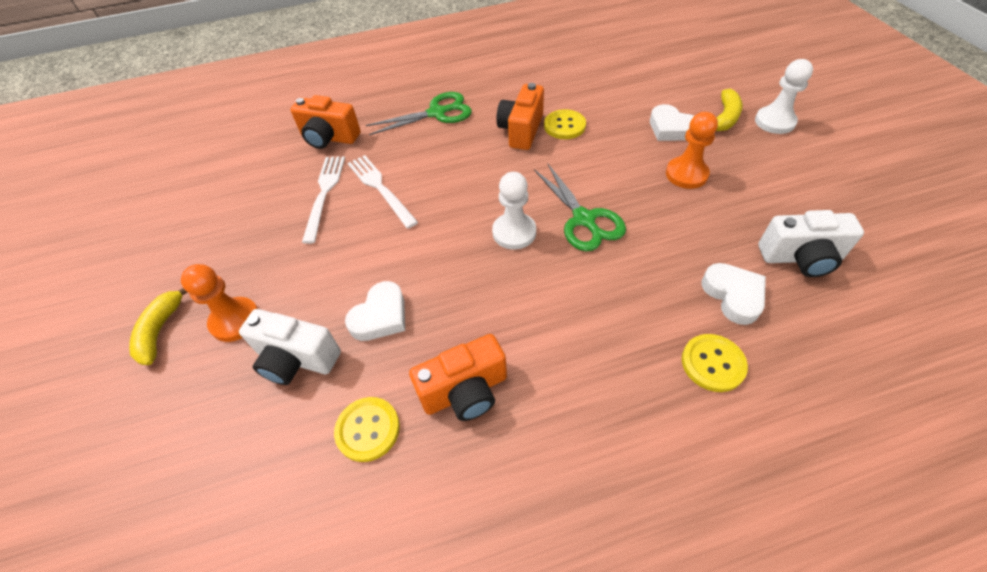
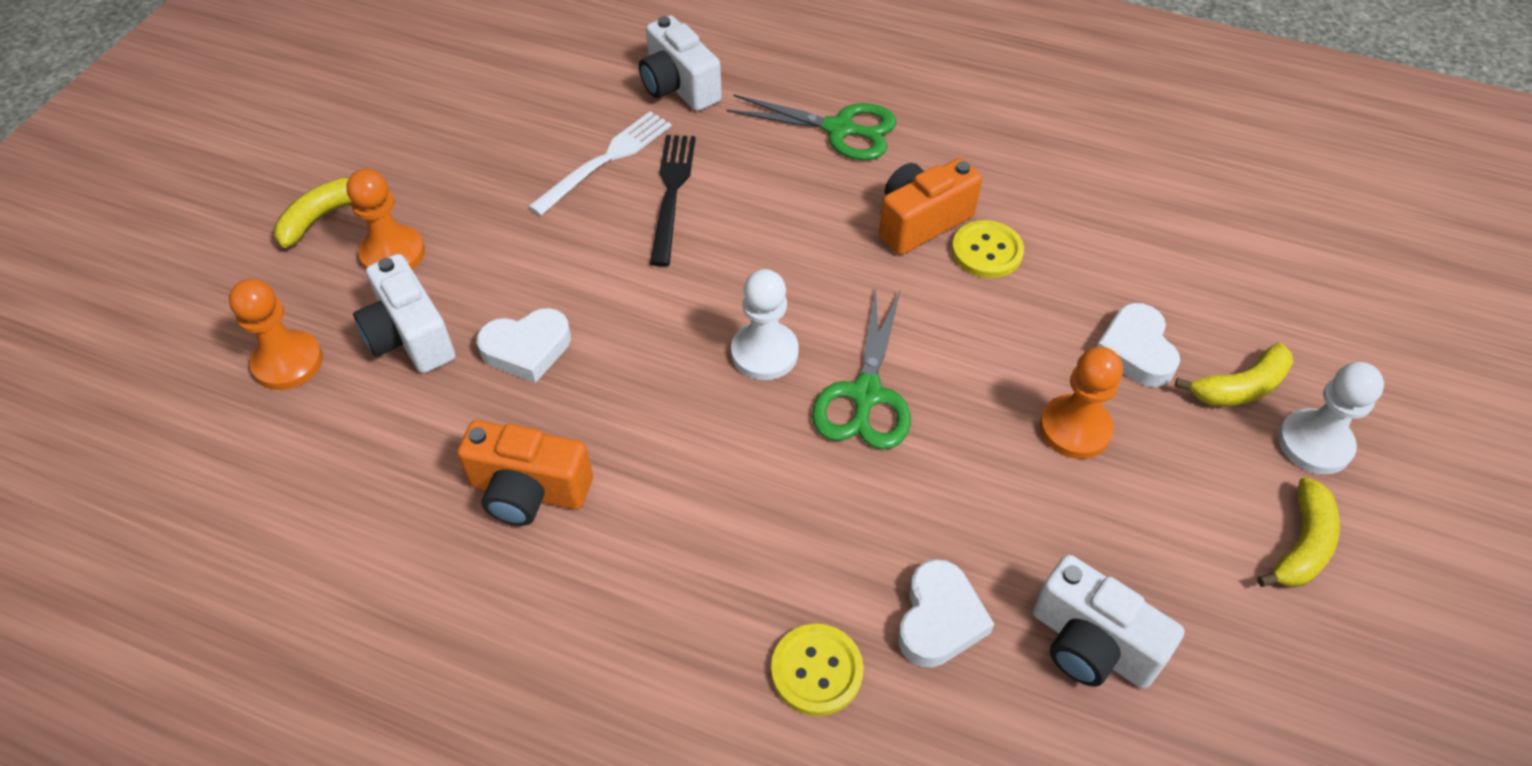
camera: 35 degrees right, 0 degrees up
orange camera [290,95,361,149] -> white camera [639,16,722,111]
yellow button [334,397,400,462] -> none
white fork [348,155,418,229] -> black fork [650,135,696,267]
none -> orange pawn [229,279,323,390]
none -> yellow banana [1257,477,1340,588]

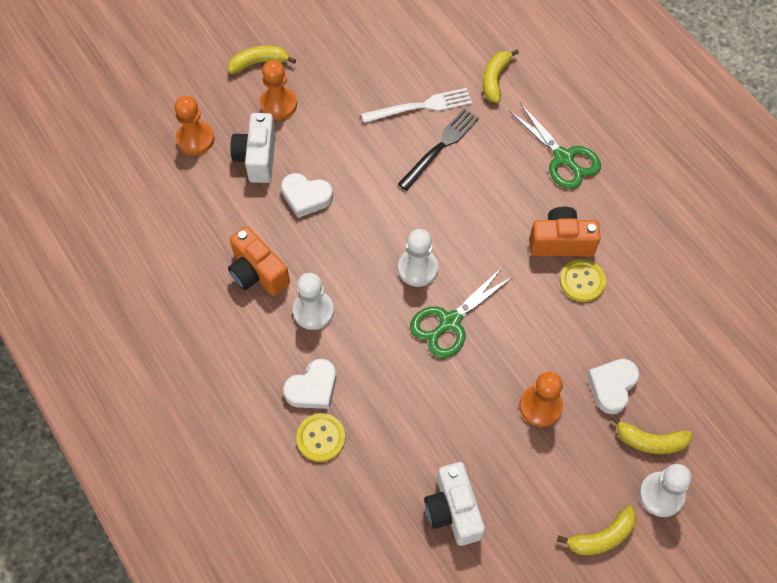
camera: 35 degrees right, 10 degrees up
white camera [639,16,722,111] -> yellow banana [483,49,519,103]
white heart [898,559,994,668] -> white heart moved to [283,359,336,409]
none -> white pawn [293,273,334,330]

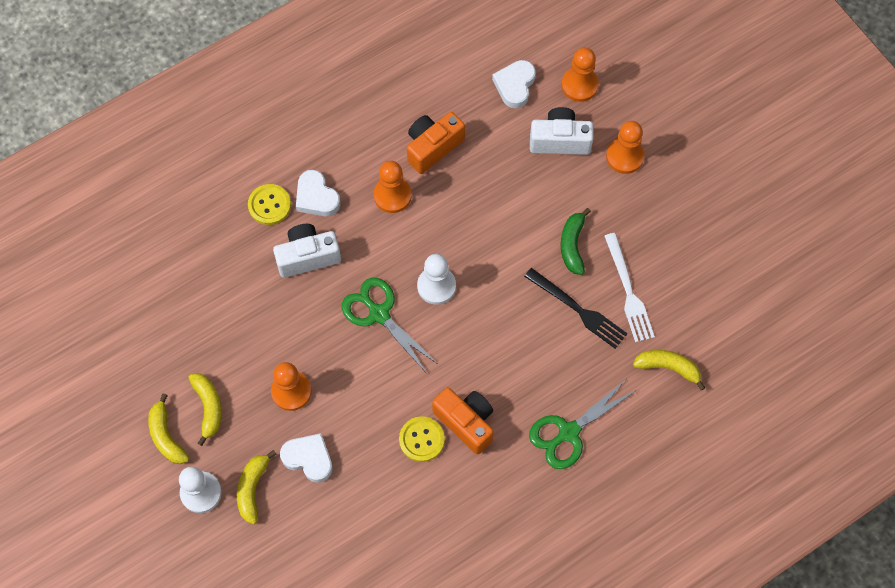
camera: 90 degrees right, 5 degrees up
yellow banana [228,45,296,74] -> yellow banana moved to [189,373,222,446]
white heart [281,173,333,218] -> white heart moved to [492,60,536,109]
white pawn [293,273,334,330] -> orange pawn [374,161,412,213]
white camera [424,462,485,546] -> white camera moved to [273,224,341,278]
orange camera [529,206,601,256] -> orange camera turned 45 degrees counterclockwise [432,387,494,454]
none -> green banana [561,208,591,275]

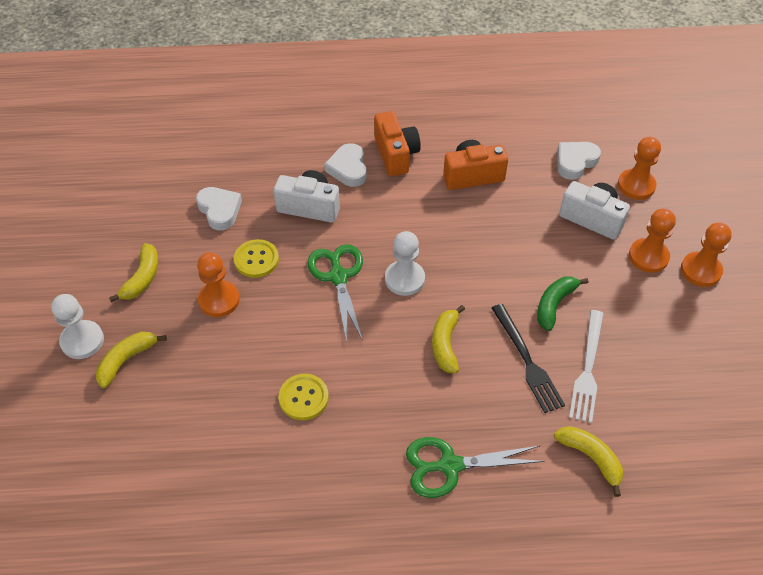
camera: 30 degrees right, 15 degrees down
yellow banana [148,393,189,464] -> yellow banana moved to [432,305,465,373]
yellow button [248,184,291,225] -> yellow button moved to [234,239,279,278]
white heart [280,433,333,483] -> white heart moved to [196,187,242,231]
orange pawn [374,161,412,213] -> orange pawn moved to [681,222,732,287]
orange camera [432,387,494,454] -> orange camera moved to [374,111,421,176]

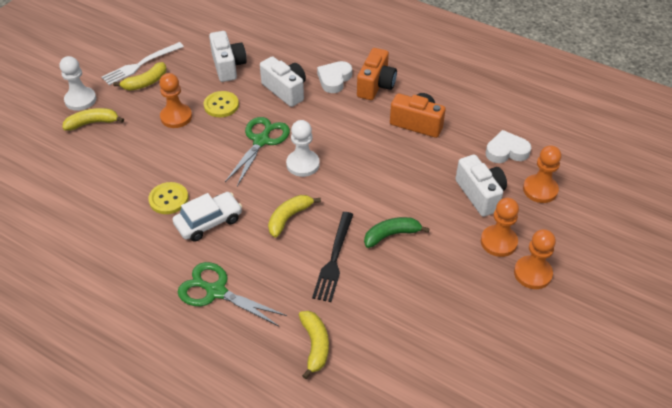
camera: 35 degrees right, 5 degrees down
white heart [196,187,242,231] -> white camera [209,31,247,82]
white fork [569,310,604,423] -> white fork moved to [101,42,184,85]
none -> white car [173,192,242,241]

